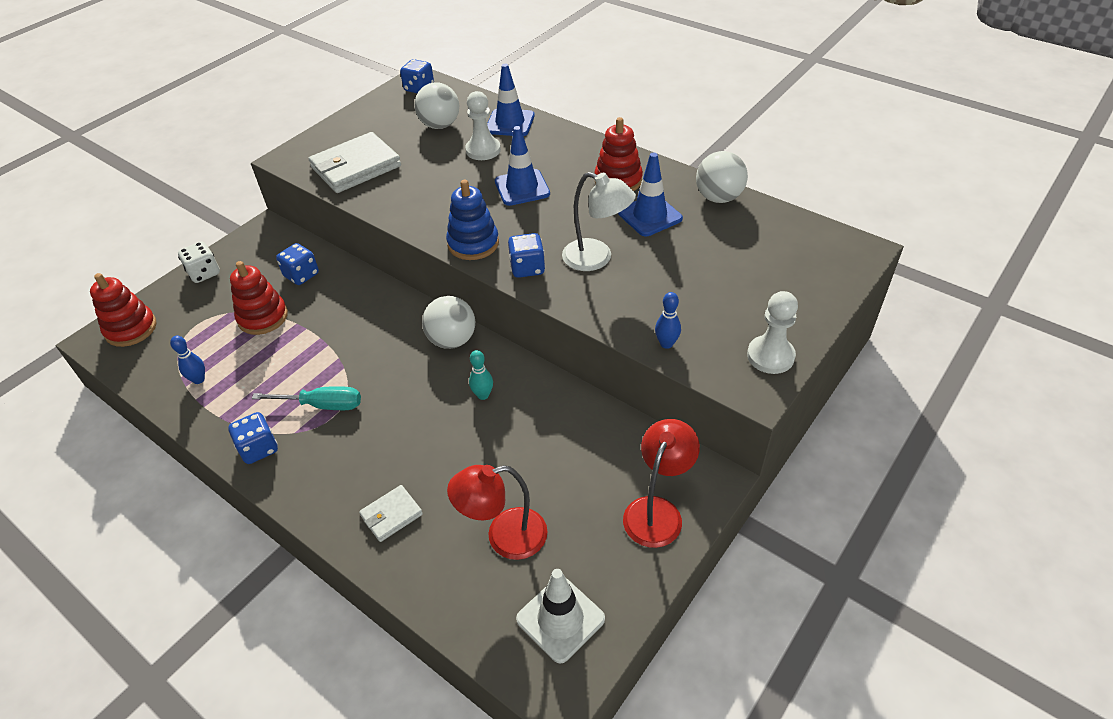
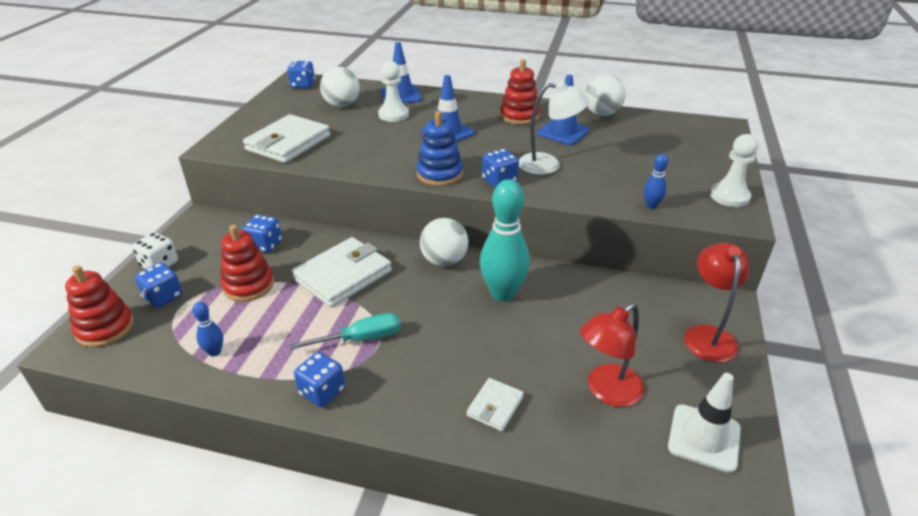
camera: 25 degrees left, 10 degrees down
turquoise bowling pin [469,350,493,400] -> turquoise bowling pin [480,179,530,301], size x2.21
none -> blue dice [135,262,182,308]
none -> white wallet [292,237,392,307]

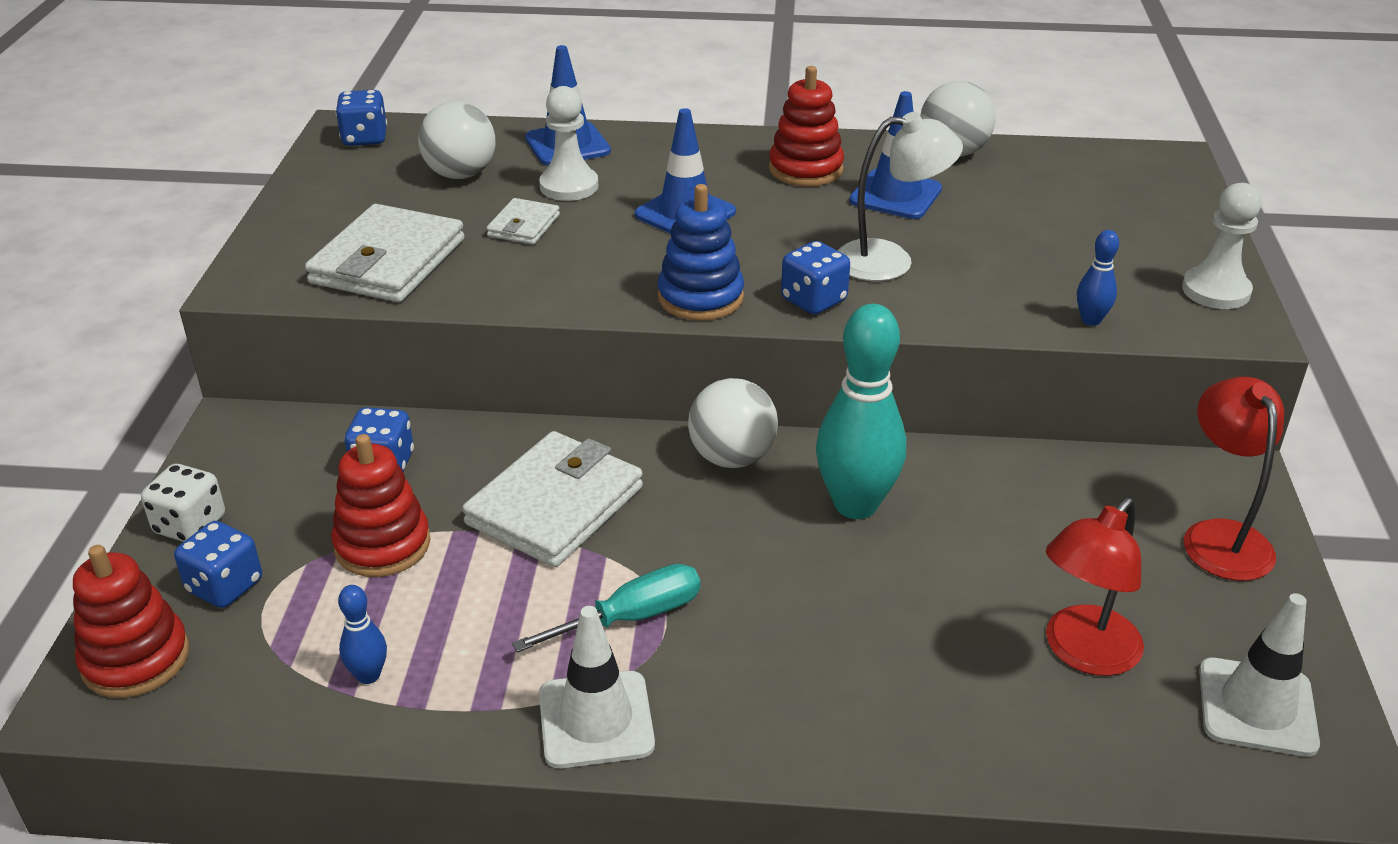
camera: 10 degrees left, 0 degrees up
blue dice [294,352,345,407] -> white traffic cone [539,606,655,768]
white wallet [466,378,524,431] -> white wallet moved to [486,198,560,245]

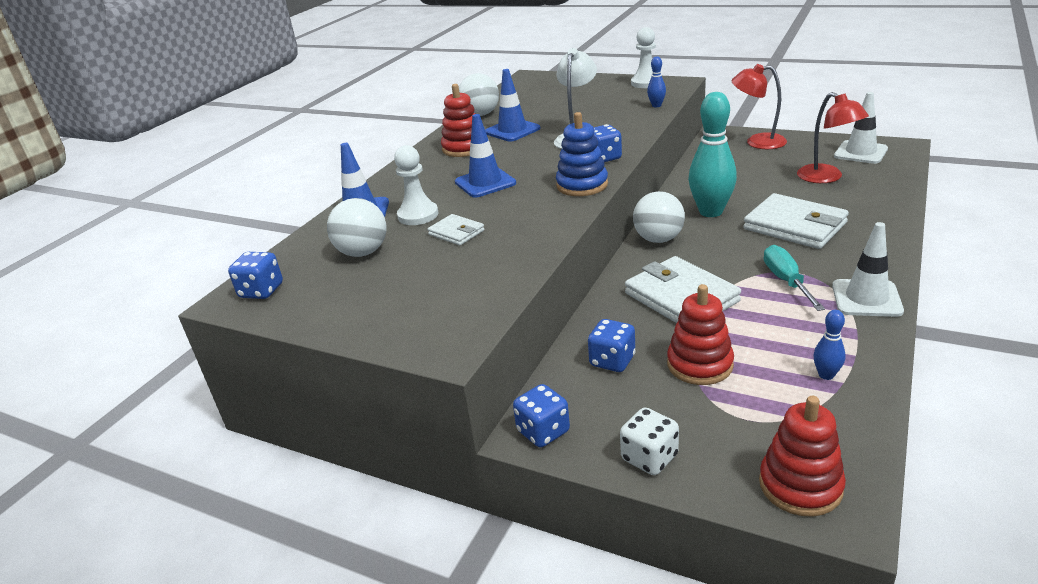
camera: 65 degrees left, 5 degrees down
blue dice [174,521,262,608] -> blue dice moved to [513,384,570,447]
white wallet [305,204,465,302] -> white wallet moved to [743,193,849,249]

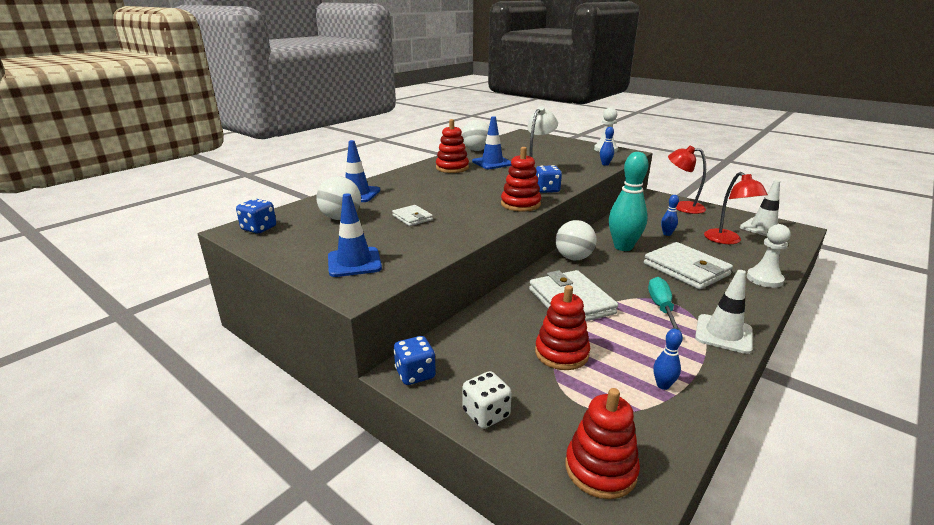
camera: 10 degrees right, 5 degrees down
white pawn [394,145,438,225] -> white pawn moved to [746,224,790,288]
blue traffic cone [455,114,516,198] -> blue traffic cone moved to [328,193,382,277]
blue stacking toy [556,112,608,196] -> red stacking toy [501,147,541,212]
blue dice [588,319,636,372] -> none
none -> blue bowling pin [661,195,679,236]

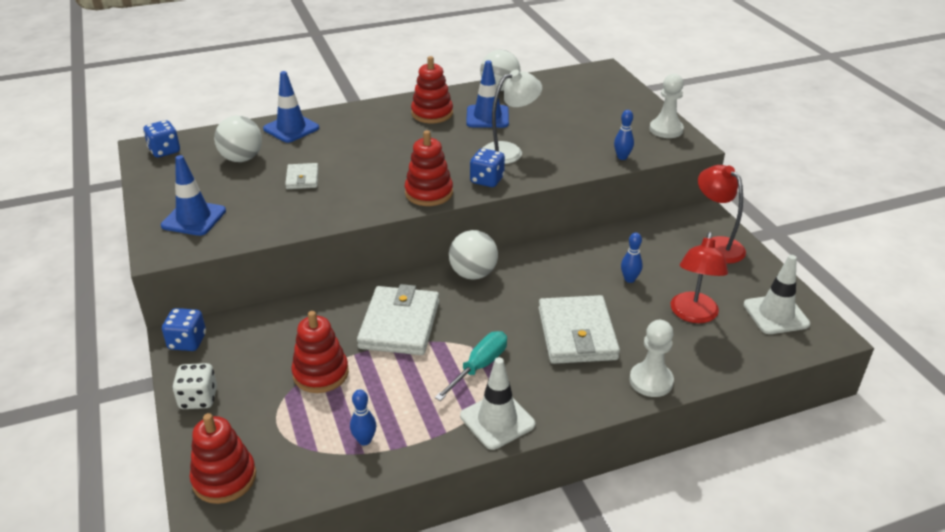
camera: 30 degrees right, 10 degrees up
turquoise bowling pin [609,152,648,251] -> none

